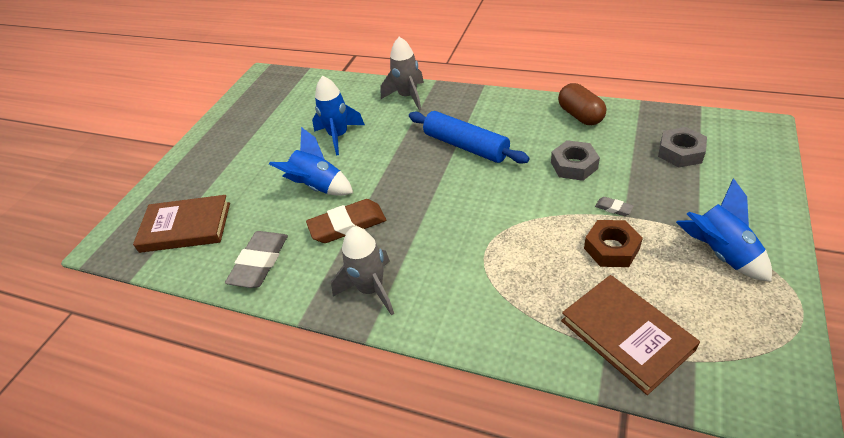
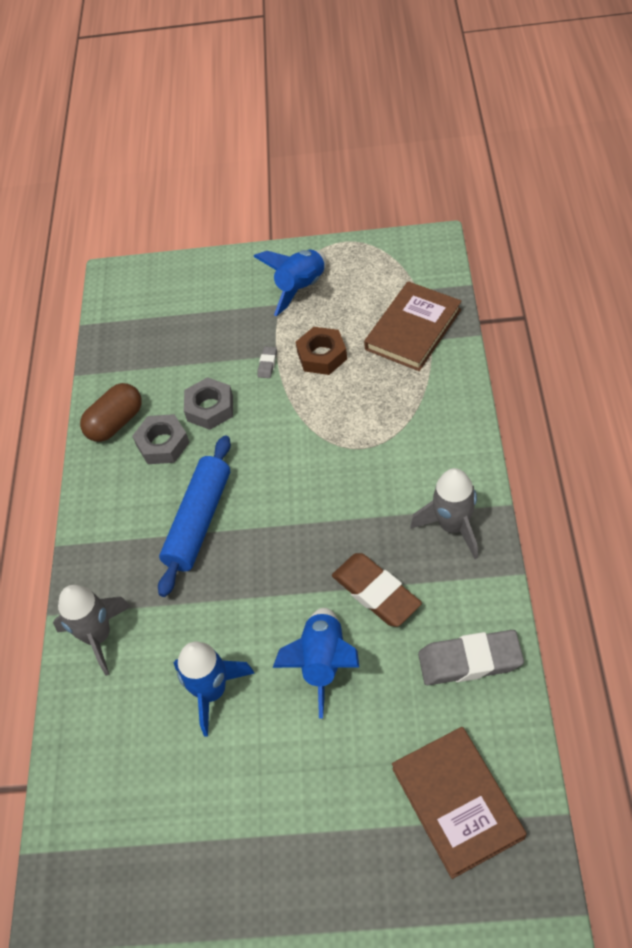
camera: 110 degrees left, 10 degrees up
grey nut [658,127,707,167] -> grey nut moved to [132,414,190,464]

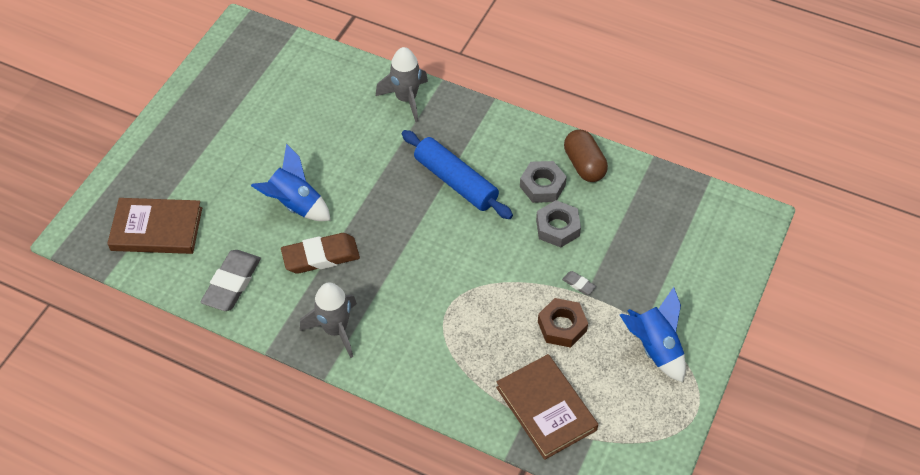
camera: 110 degrees right, 0 degrees up
blue rocket [174,642,255,737] -> none

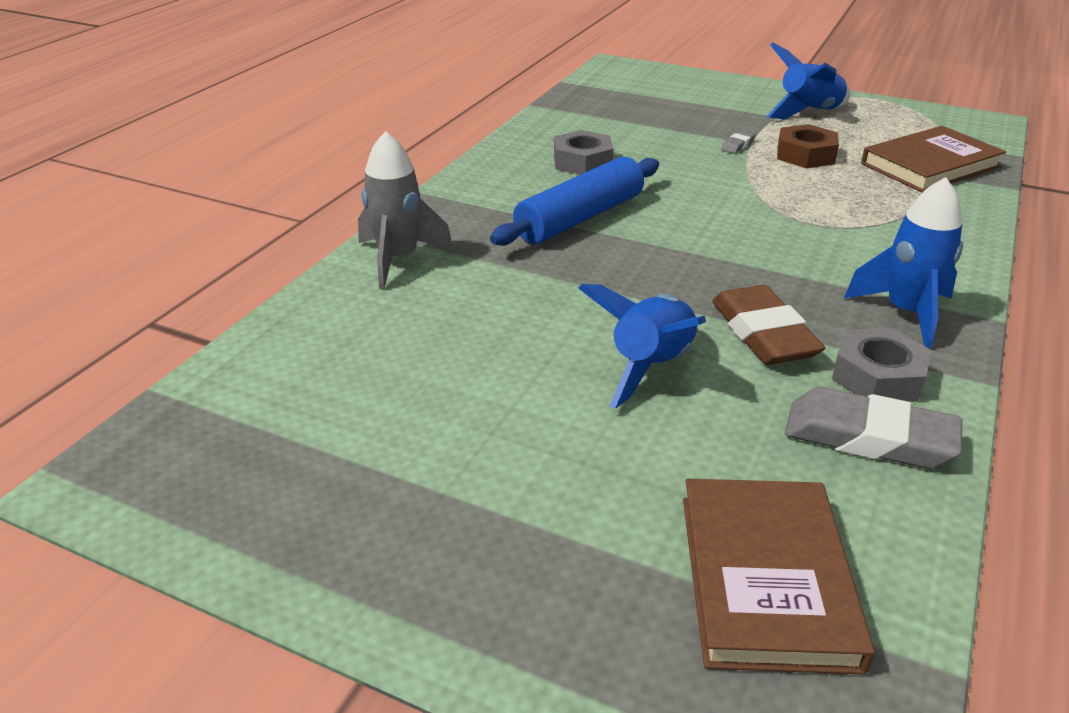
camera: 90 degrees left, 20 degrees down
grey rocket [300,282,357,358] -> blue rocket [844,177,963,349]
grey nut [536,200,581,248] -> grey nut moved to [832,328,932,402]
brown capsule [564,130,608,182] -> none

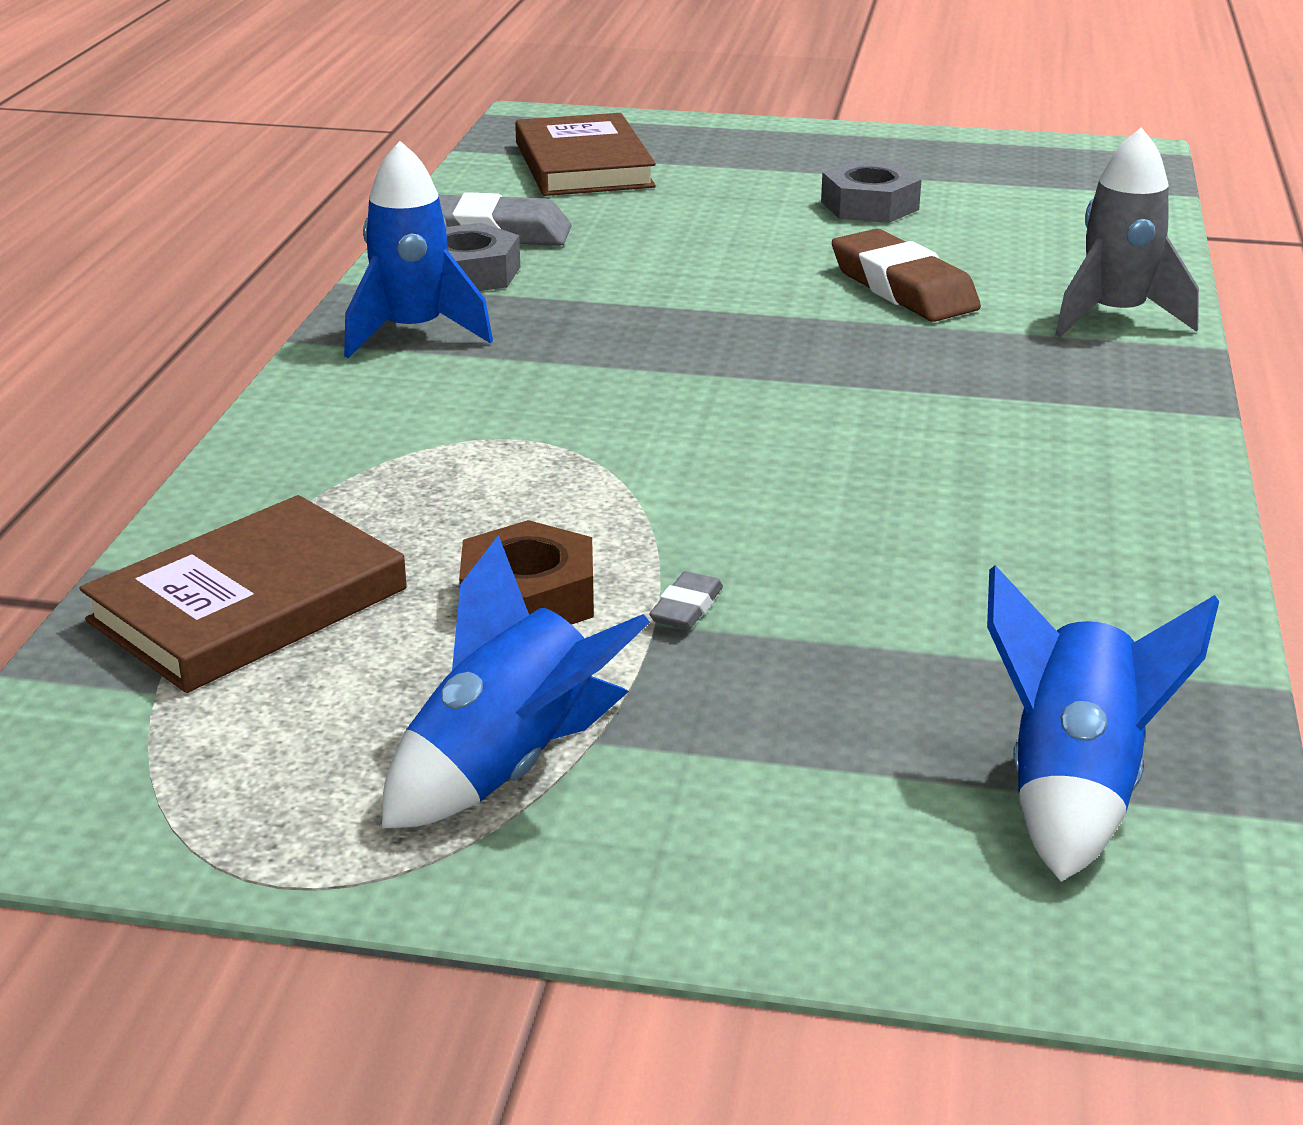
camera: 165 degrees right, 5 degrees down
blue rolling pin [490,157,659,246] -> none
grey nut [554,130,613,175] -> grey nut moved to [821,160,921,223]
blue rocket [578,284,706,409] -> blue rocket moved to [987,565,1219,882]
brown eraser [712,285,825,365] -> brown eraser moved to [832,229,981,322]

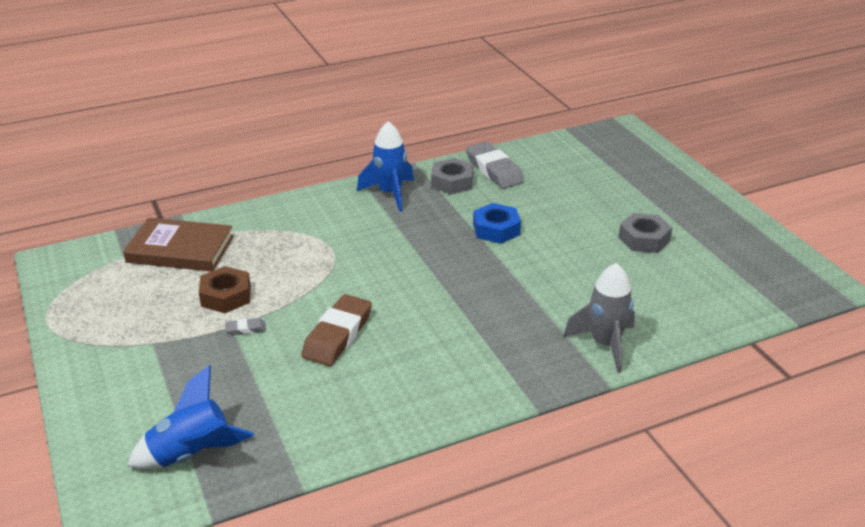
camera: 55 degrees right, 5 degrees up
blue rocket [382,535,650,829] -> none
brown book [515,113,656,196] -> none
brown eraser [832,229,981,322] -> brown eraser moved to [301,294,372,366]
none -> blue nut [473,203,521,244]

